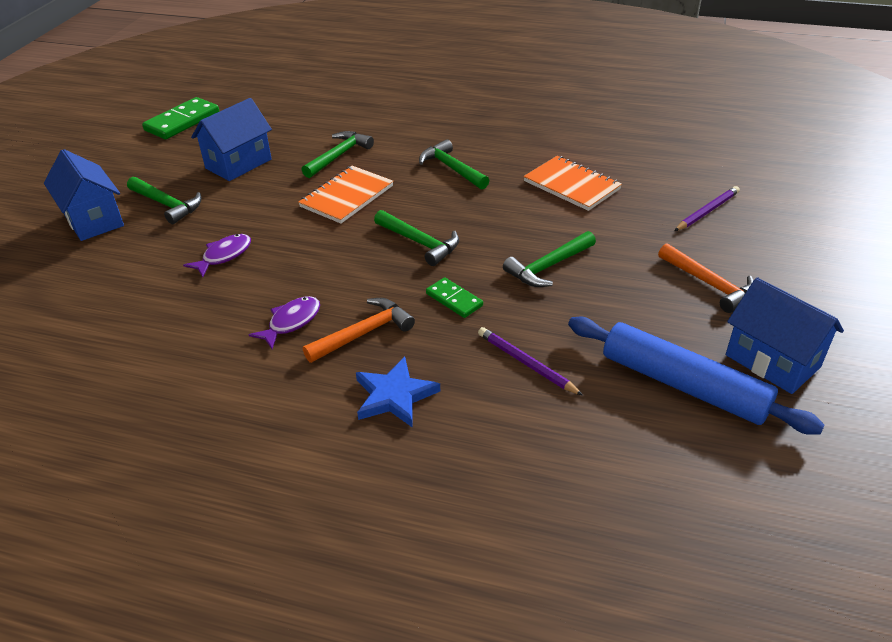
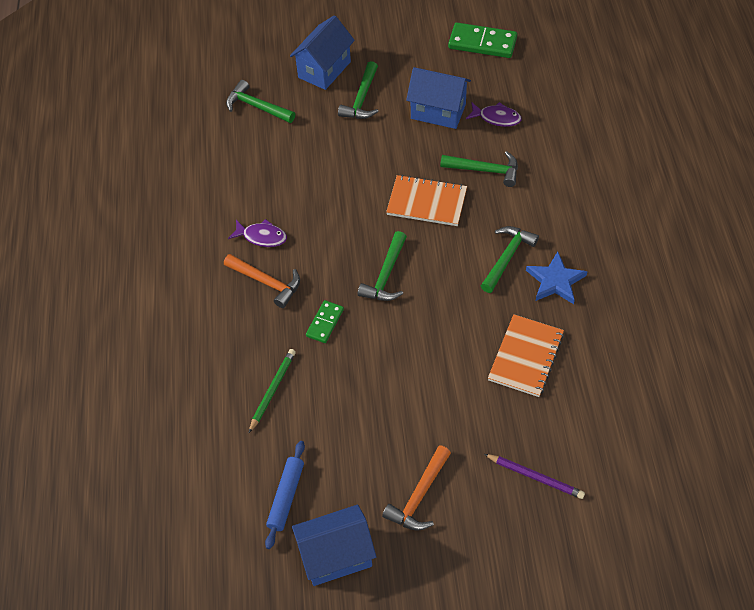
camera: 70 degrees right, 15 degrees up
purple fish [183,234,251,277] -> purple fish moved to [466,102,522,127]
blue star [356,357,440,428] -> blue star moved to [526,252,588,304]
purple pencil [478,327,583,396] -> green pencil [249,349,296,433]
green hammer [503,231,596,287] -> green hammer moved to [226,80,295,123]
blue rolling pin [568,317,825,435] -> blue rolling pin [265,441,305,549], size x0.57
blue house [726,277,844,394] -> blue house turned 45 degrees clockwise [292,505,376,586]

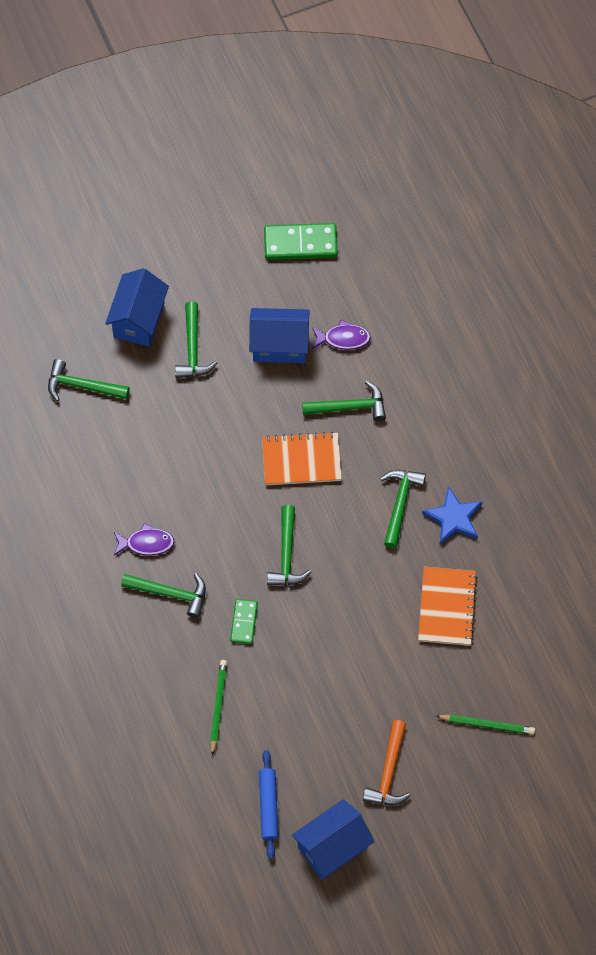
camera: 20 degrees left, 10 degrees up
orange hammer [224,254,300,308] -> green hammer [121,573,206,618]
purple pencil [484,454,585,499] -> green pencil [436,715,535,735]

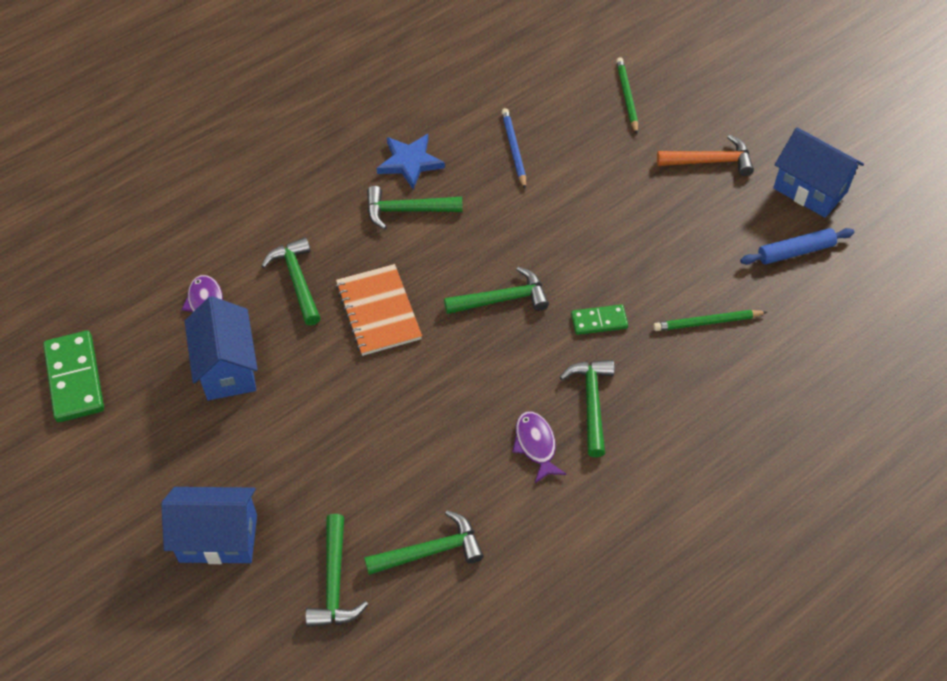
camera: 105 degrees left, 10 degrees down
green hammer [175,302,217,378] -> green hammer moved to [364,510,484,575]
orange notebook [418,567,478,646] -> blue pencil [501,108,526,189]

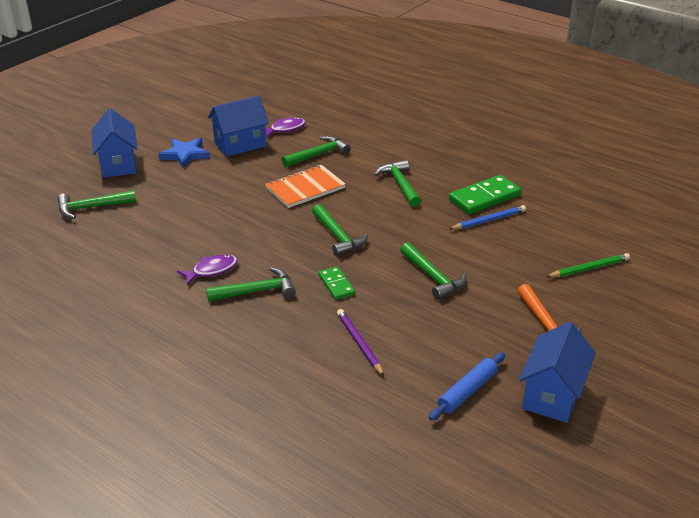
camera: 75 degrees right, 20 degrees down
green domino [43,331,104,422] -> green domino moved to [449,175,521,214]
green hammer [364,510,484,575] -> green hammer moved to [400,243,467,300]
blue star [377,134,445,189] -> blue star moved to [158,138,210,168]
green pencil [653,310,767,331] -> purple pencil [337,309,384,376]
blue rolling pin [740,228,854,265] -> blue rolling pin turned 75 degrees clockwise [429,352,505,421]

